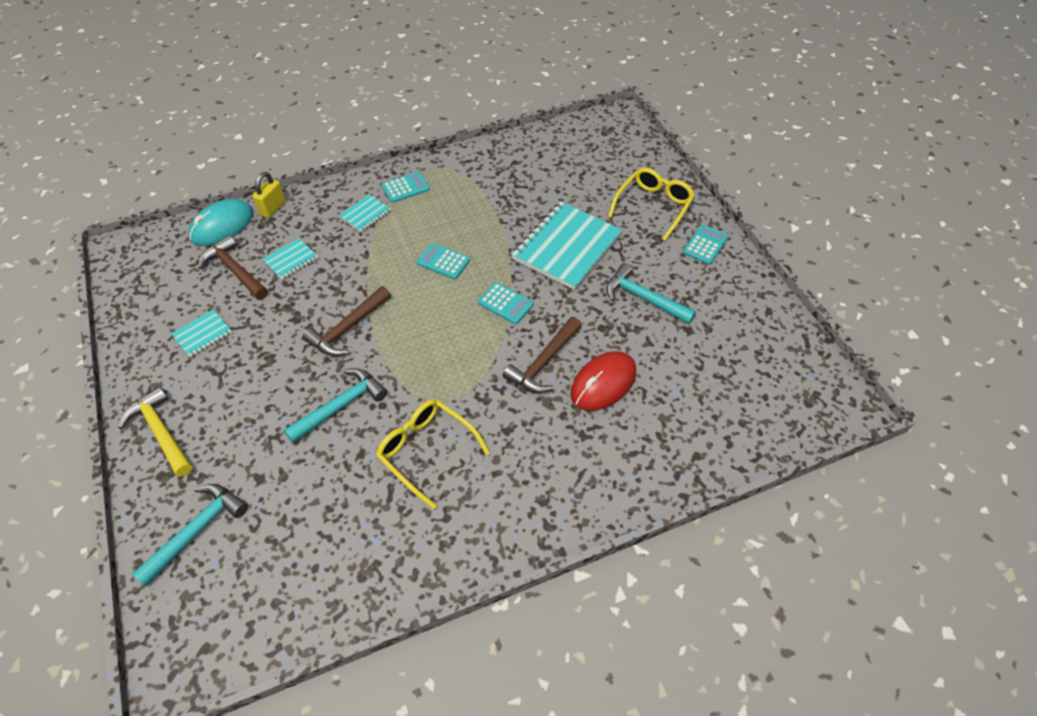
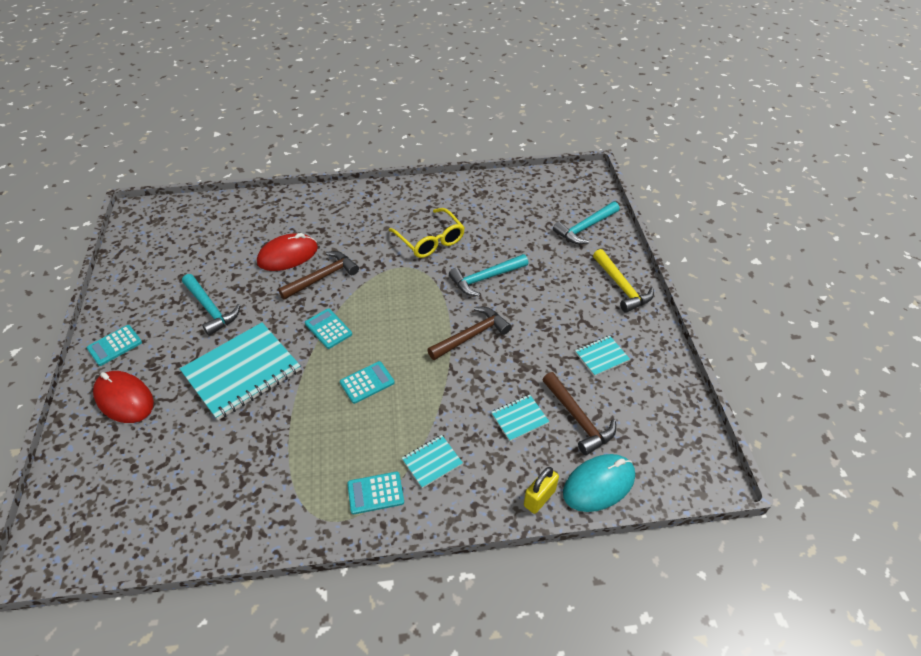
camera: 165 degrees left, 5 degrees down
turquoise calculator [417,243,470,279] -> turquoise calculator turned 75 degrees counterclockwise [340,361,395,404]
yellow glasses [608,168,695,241] -> red mouse [93,371,154,423]

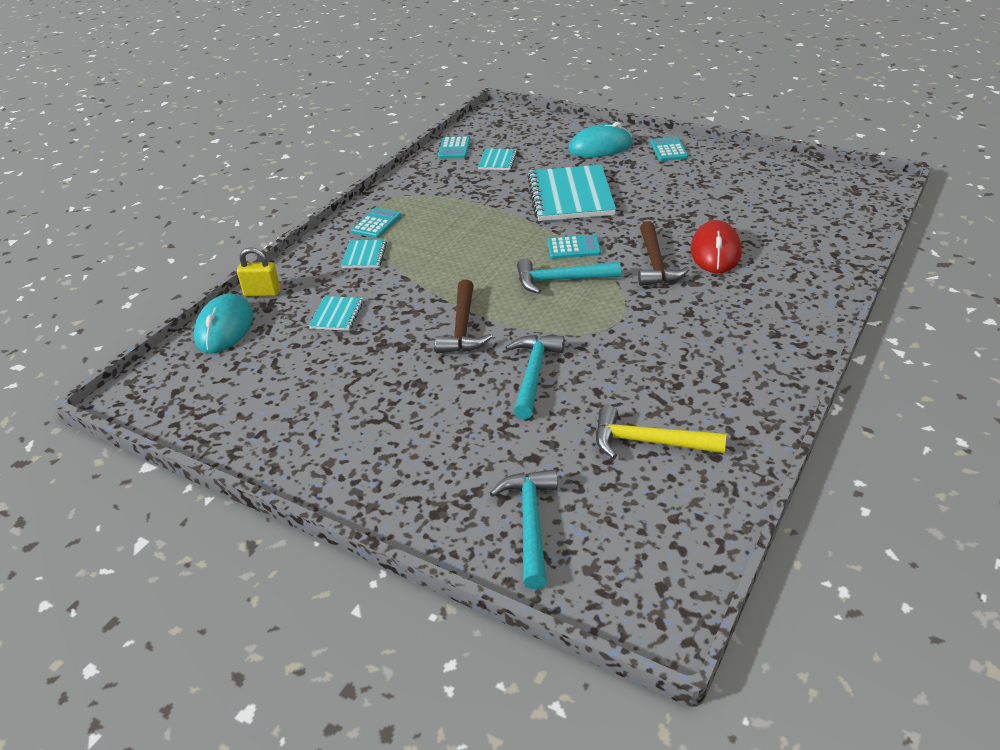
camera: 130 degrees right, 10 degrees down
red mouse [93,371,154,423] -> turquoise mouse [568,122,633,157]
turquoise hammer [182,274,241,336] -> turquoise hammer moved to [517,258,621,294]
turquoise calculator [340,361,395,404] -> turquoise calculator moved to [438,136,470,158]
yellow glasses [389,208,465,258] -> none
yellow padlock [524,467,559,514] -> yellow padlock turned 75 degrees counterclockwise [237,247,281,296]
brown hammer [542,372,616,455] -> none
turquoise notebook [575,336,630,377] -> turquoise notebook moved to [478,148,517,170]
yellow hammer [593,249,654,313] -> yellow hammer moved to [596,405,726,459]

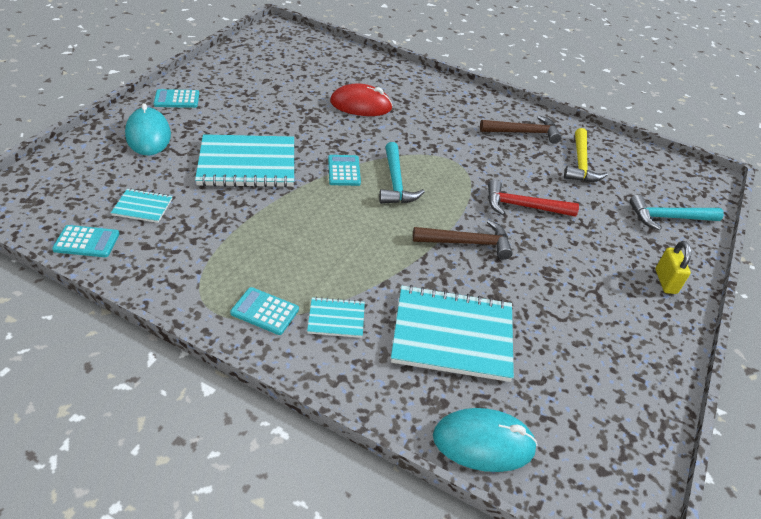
camera: 100 degrees left, 5 degrees up
yellow padlock [237,247,281,296] -> yellow padlock moved to [655,241,691,294]
turquoise notebook [309,296,364,331] -> turquoise notebook [391,285,514,382], size x2.15
turquoise hammer [505,335,565,419] -> red hammer [488,179,579,217]
brown hammer [638,221,690,286] -> brown hammer moved to [480,115,562,144]

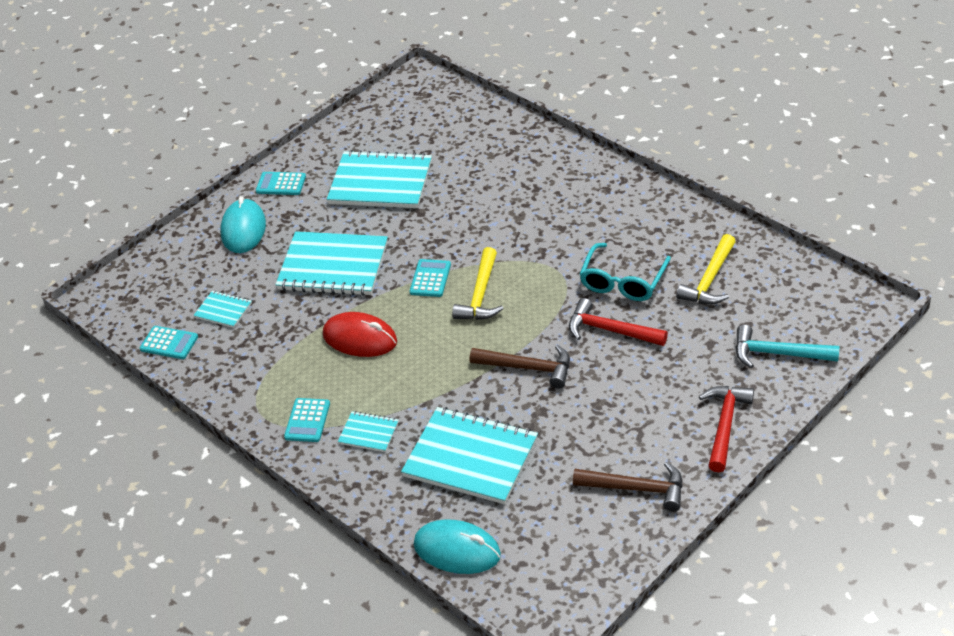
camera: 25 degrees right, 0 degrees up
turquoise calculator [230,287,299,335] -> turquoise calculator turned 120 degrees counterclockwise [284,398,330,442]
red mouse [330,84,393,116] -> red mouse moved to [323,312,397,357]
turquoise hammer [379,142,425,204] -> yellow hammer [452,247,504,320]
brown hammer [480,115,562,144] -> brown hammer moved to [573,462,683,512]
yellow padlock [655,241,691,294] -> red hammer [699,386,754,472]
none -> turquoise notebook [327,150,432,208]
none -> turquoise glasses [579,243,671,301]

